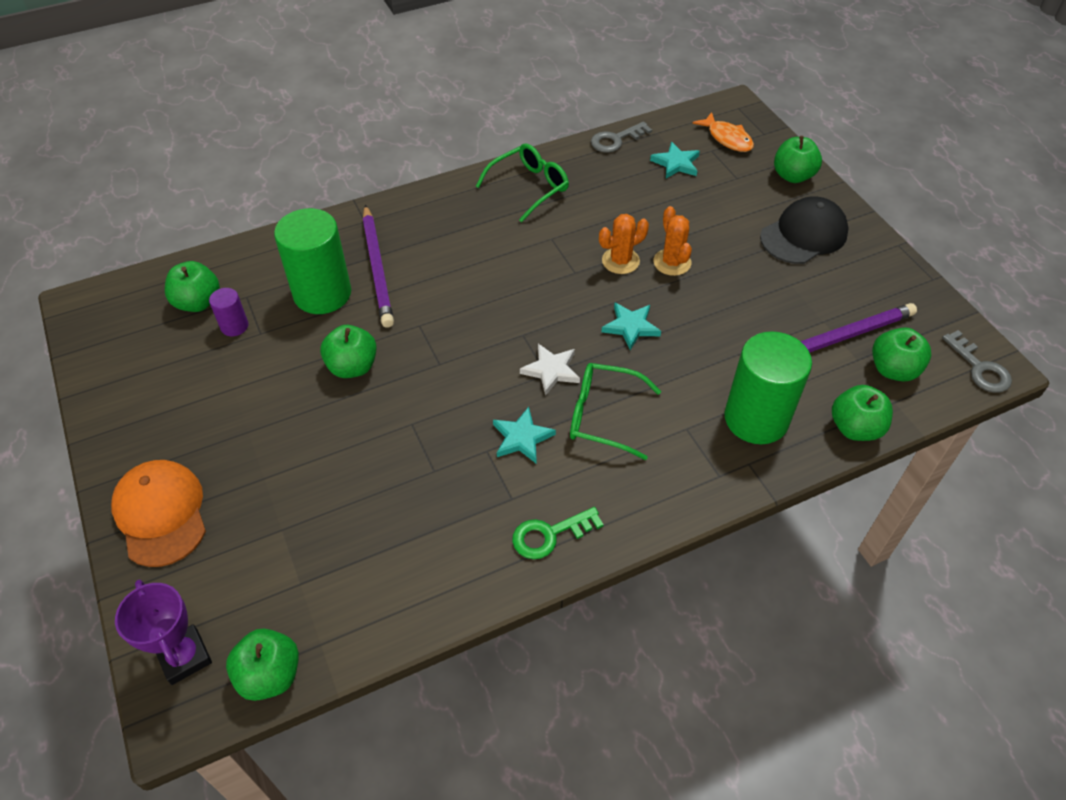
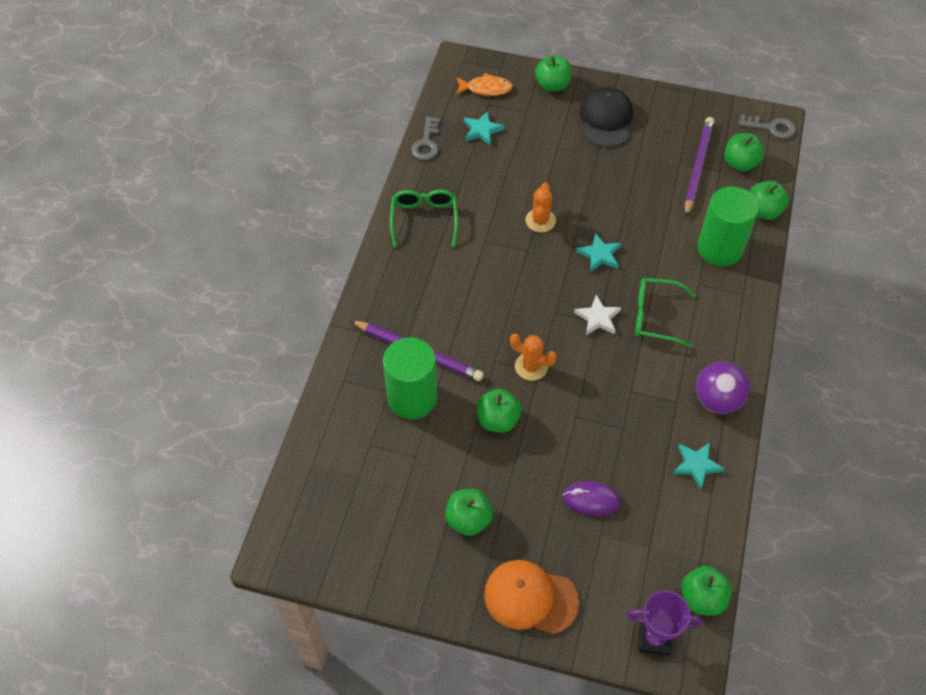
camera: 50 degrees left, 5 degrees up
green apple [165,261,220,312] -> green apple moved to [445,489,493,536]
purple cylinder [209,288,248,336] -> none
turquoise star [493,407,556,463] -> turquoise star moved to [673,442,725,489]
green key [512,507,604,559] -> purple ball [696,361,750,414]
green glasses [570,363,661,460] -> green glasses turned 45 degrees clockwise [635,278,696,348]
orange cactus [653,206,692,276] -> orange cactus moved to [510,334,557,381]
none -> purple mouse [563,481,621,516]

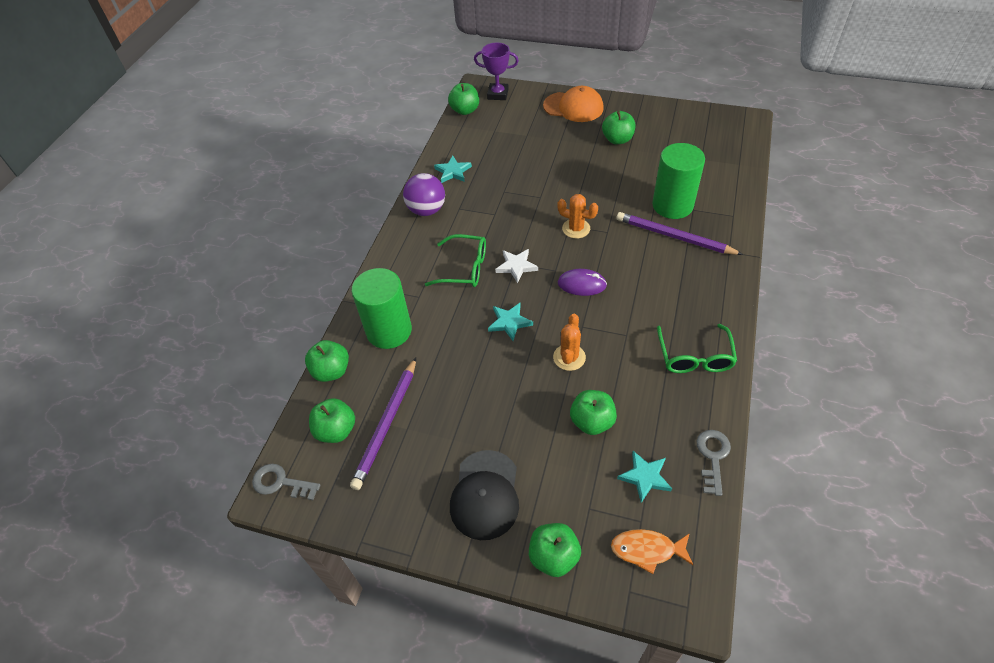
camera: 175 degrees left, 5 degrees down
green apple [477,389,522,433] -> green apple moved to [570,390,617,435]
purple mouse [563,481,621,516] -> purple mouse moved to [558,269,607,296]

